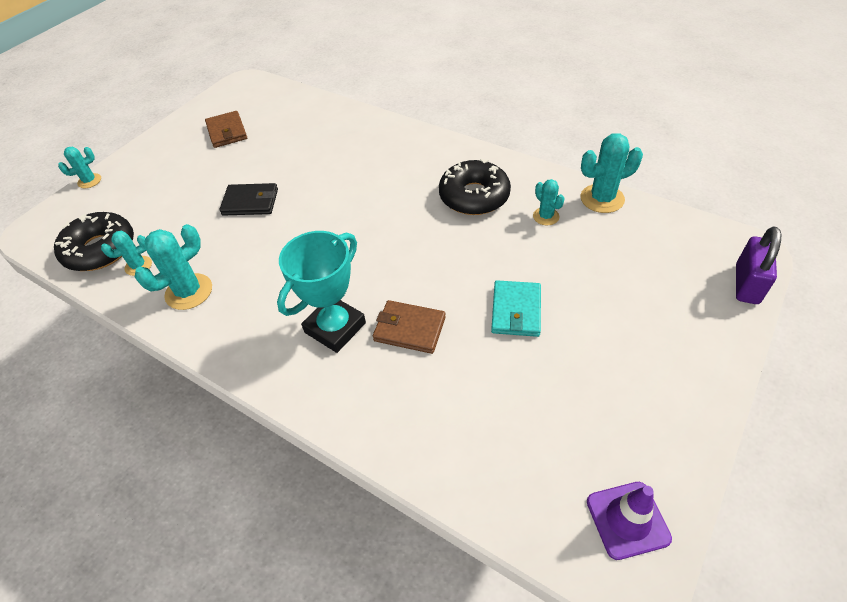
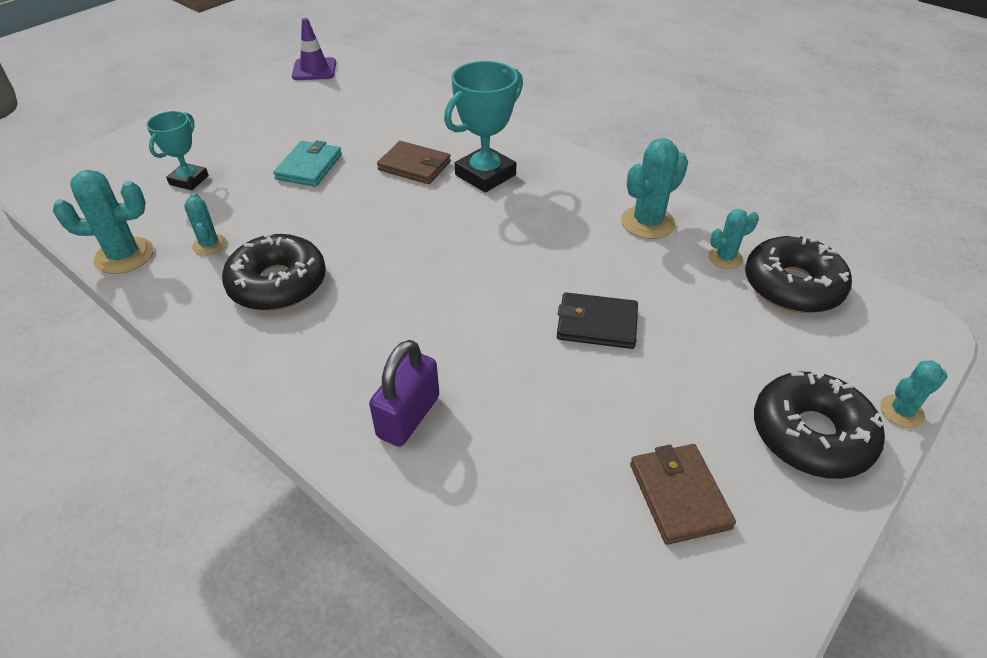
camera: 175 degrees left, 5 degrees down
purple padlock [736,226,781,304] -> purple padlock moved to [369,340,439,447]
none -> turquoise trophy [146,111,209,190]
none -> black donut [754,370,885,479]

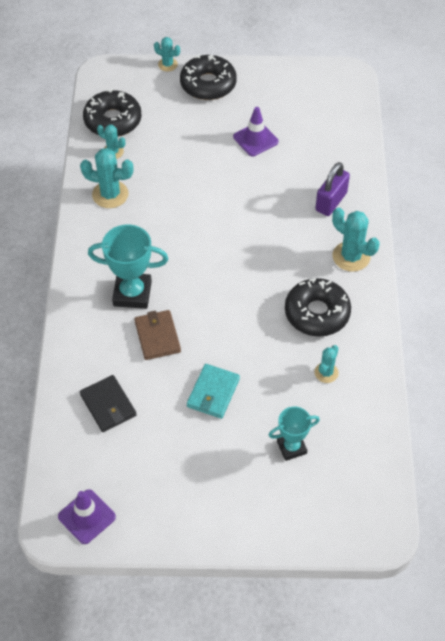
camera: 130 degrees left, 10 degrees up
turquoise cactus [53,170,153,274] -> turquoise cactus moved to [332,208,380,272]
turquoise wallet [273,140,342,187] -> turquoise wallet turned 45 degrees counterclockwise [187,364,240,419]
purple padlock [369,340,439,447] -> purple padlock turned 45 degrees counterclockwise [315,162,350,216]
black wallet [557,292,638,349] -> black wallet moved to [80,375,136,432]
brown wallet [630,444,736,545] -> none
none -> purple traffic cone [233,107,278,156]

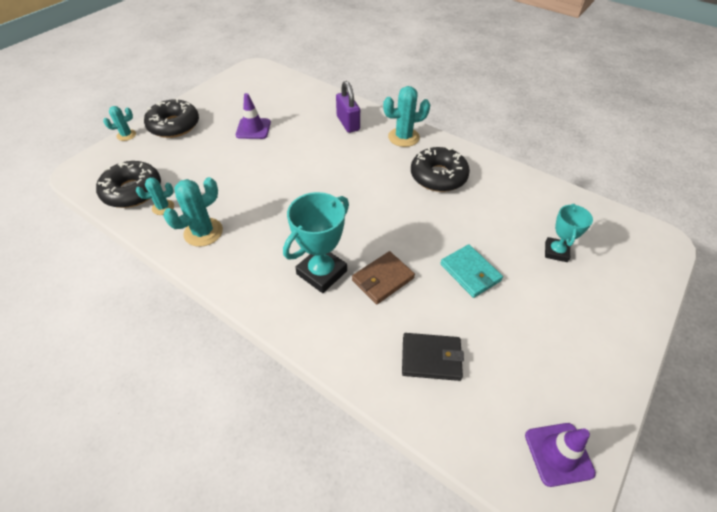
camera: 55 degrees left, 5 degrees down
brown wallet [134,310,181,360] -> brown wallet turned 60 degrees counterclockwise [352,251,415,304]
turquoise cactus [314,345,339,383] -> none

